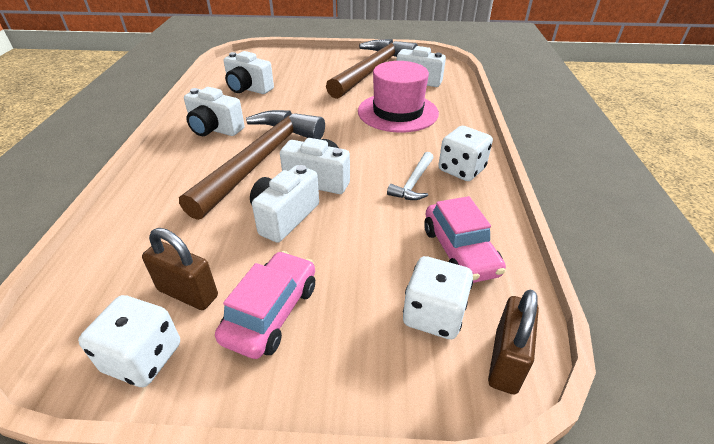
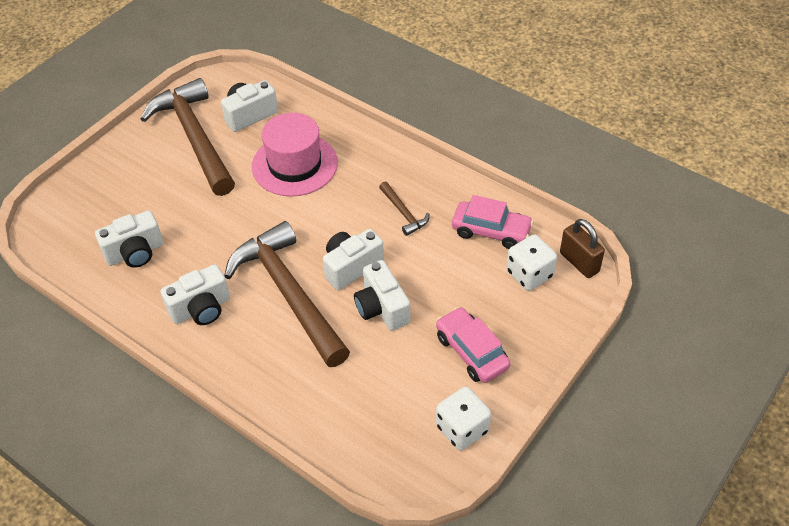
camera: 55 degrees left, 10 degrees up
brown padlock [142,228,218,310] -> none
white hammer [387,152,434,200] -> brown hammer [379,182,430,236]
white dice [439,126,493,181] -> none

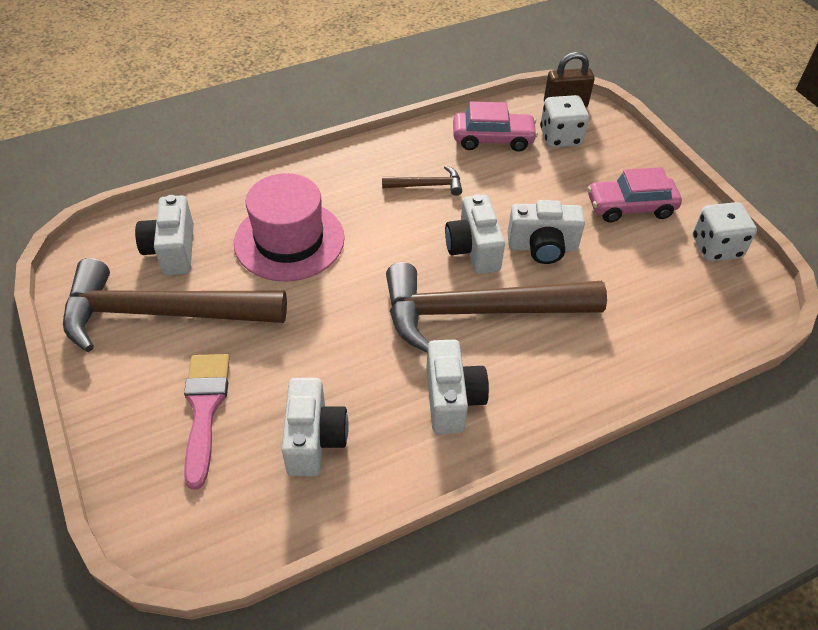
camera: 65 degrees left, 0 degrees up
pink car [452,195,534,249] -> pink car turned 45 degrees clockwise [453,102,538,152]
none -> pink brush [184,354,230,490]

